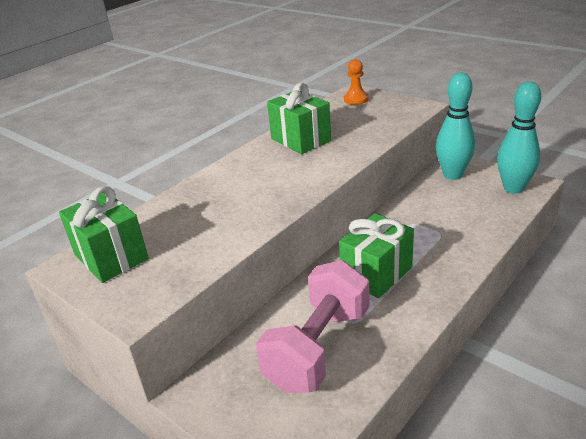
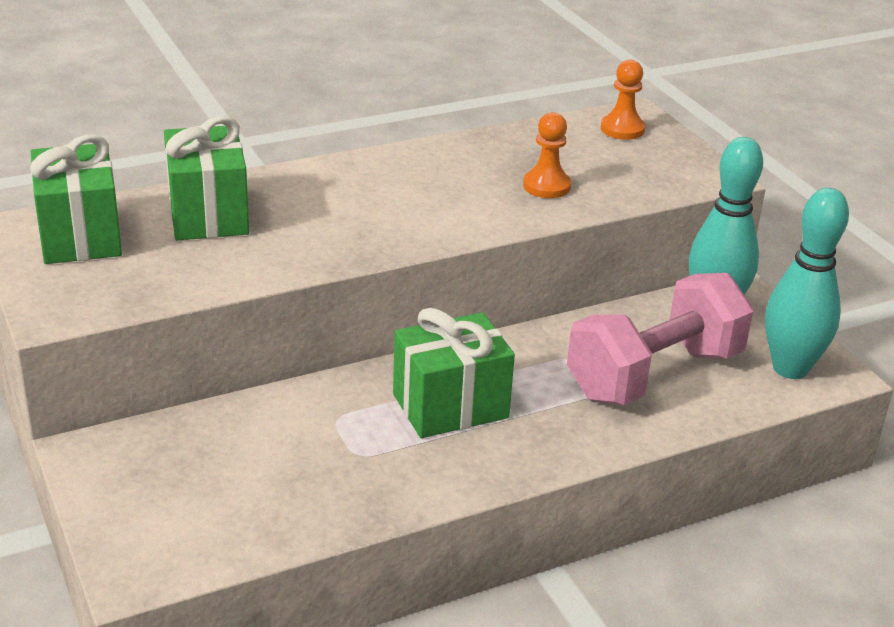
camera: 20 degrees right, 0 degrees up
pink dumbbell [256,260,370,393] -> pink dumbbell moved to [567,273,754,405]
green gift [267,83,331,154] -> green gift moved to [164,116,249,240]
none -> orange pawn [523,112,571,198]

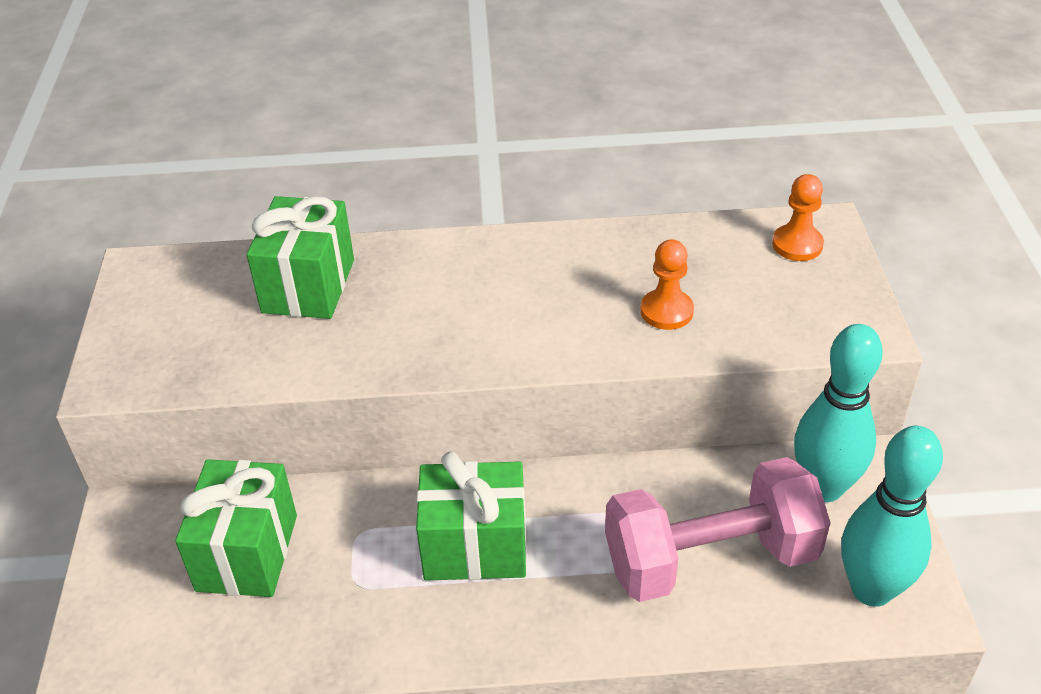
camera: 25 degrees right, 10 degrees up
green gift [30,134,122,264] -> green gift moved to [175,459,297,597]

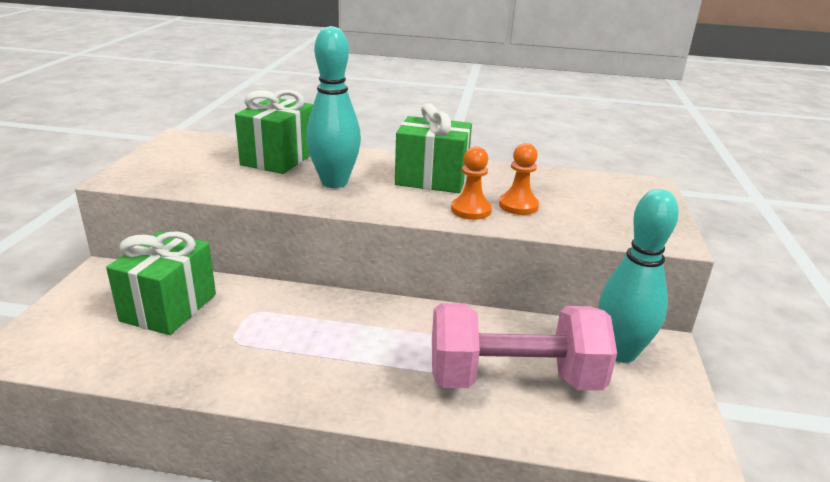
camera: 10 degrees right, 15 degrees down
green gift [416,451,527,580] -> green gift moved to [395,103,472,193]
orange pawn [772,174,824,261] -> orange pawn moved to [451,146,492,220]
turquoise bowling pin [841,426,943,607] -> turquoise bowling pin moved to [306,26,361,188]

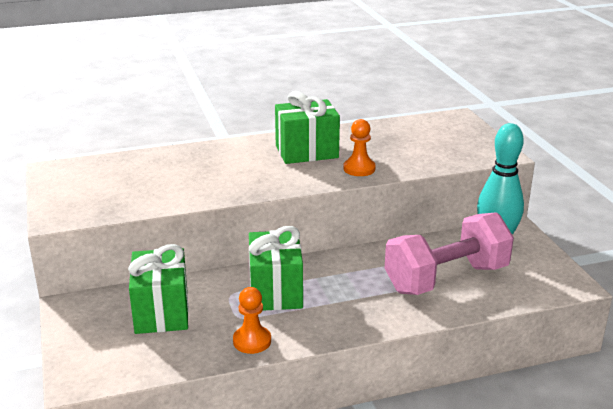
camera: 25 degrees left, 0 degrees up
green gift [235,90,313,174] -> green gift moved to [249,226,303,311]
turquoise bowling pin [306,26,361,188] -> none
orange pawn [499,143,539,215] -> orange pawn moved to [233,287,271,354]

